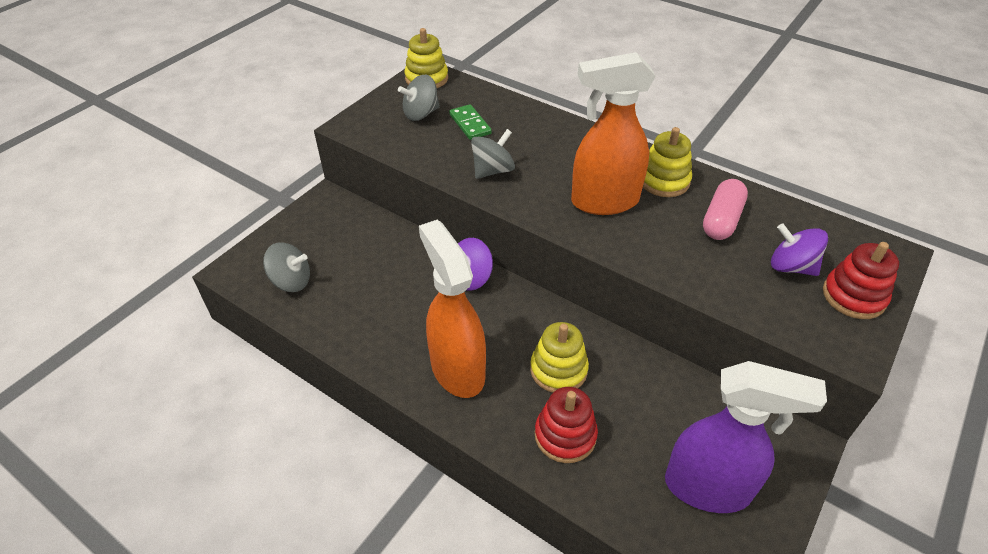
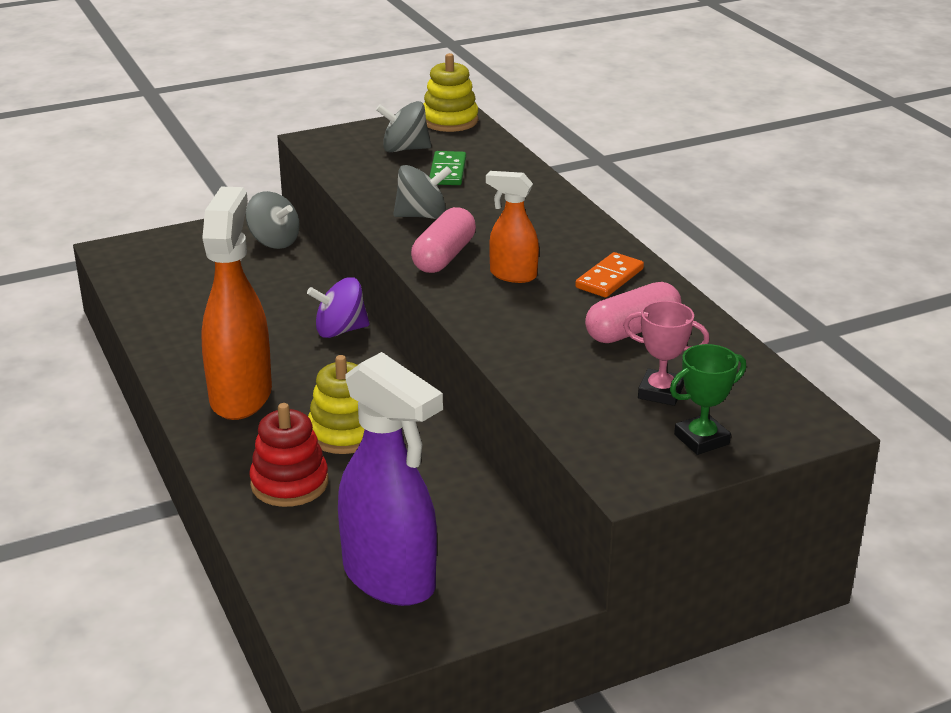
camera: 30 degrees right, 15 degrees down
grey spinning top [263,242,310,292] -> grey spinning top moved to [246,191,300,249]
orange spray bottle [571,52,656,215] -> orange spray bottle [486,171,539,283], size x0.53
yellow stacking toy [643,127,692,197] -> orange domino [575,252,644,298]
purple spinning top [771,223,828,276] -> pink trophy [623,301,710,406]
red stacking toy [823,242,899,319] -> green trophy [670,344,746,455]
none -> pink capsule [411,207,476,273]

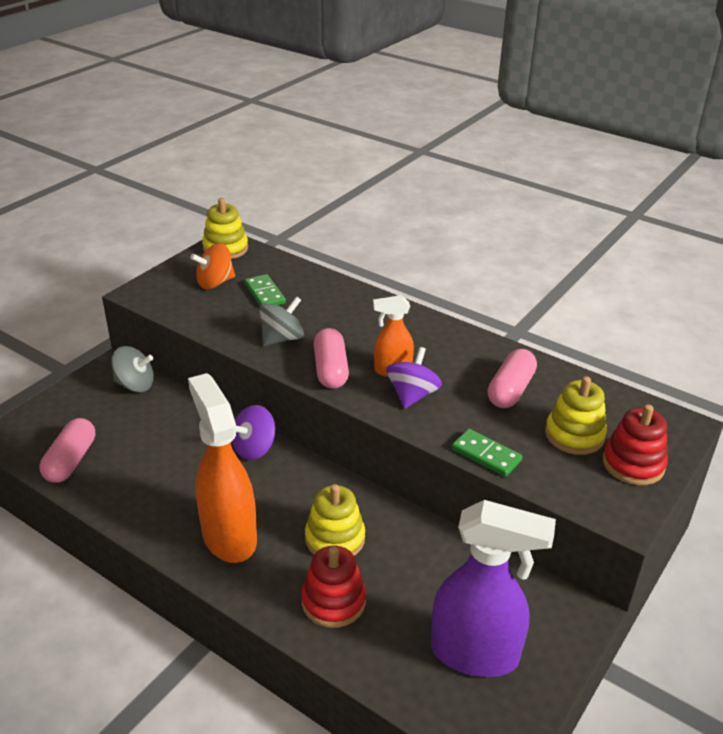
camera: 30 degrees left, 5 degrees up
grey spinning top [376,101,431,152] -> orange spinning top [190,243,235,289]
orange domino [575,252,644,298] -> none
pink trophy [623,301,710,406] -> yellow stacking toy [545,376,607,455]
green trophy [670,344,746,455] -> red stacking toy [603,404,668,485]
none -> pink capsule [40,418,95,483]
none -> purple spinning top [386,347,442,409]
none -> green domino [452,429,522,477]

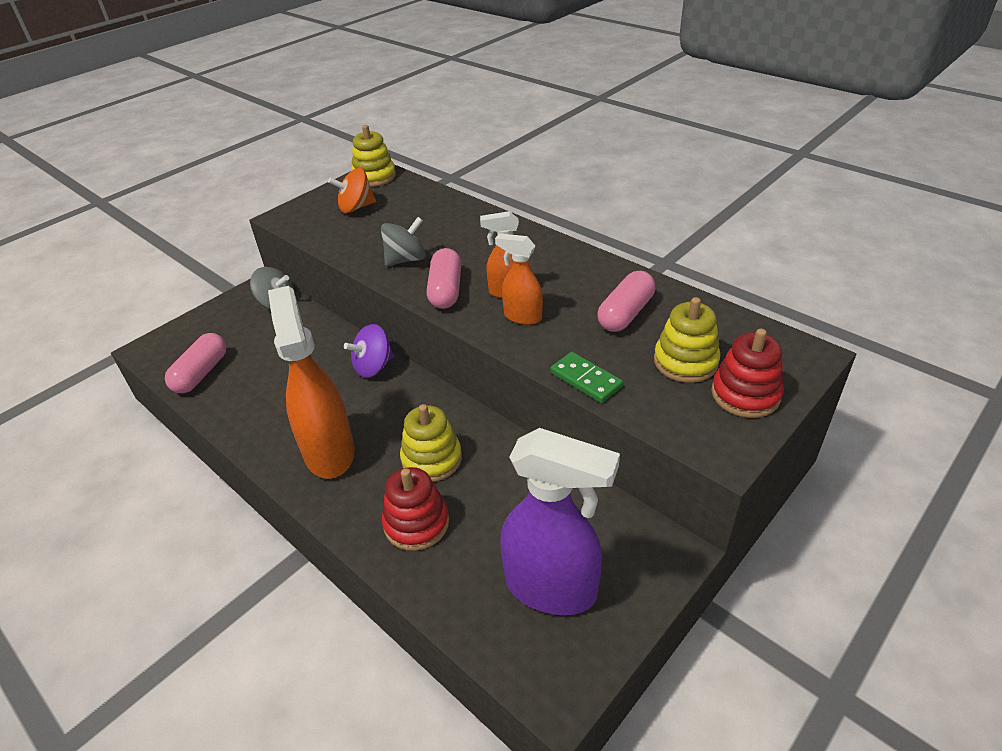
camera: 10 degrees right, 5 degrees up
green domino [244,274,286,305] -> none
purple spinning top [386,347,442,409] -> orange spray bottle [495,233,543,325]

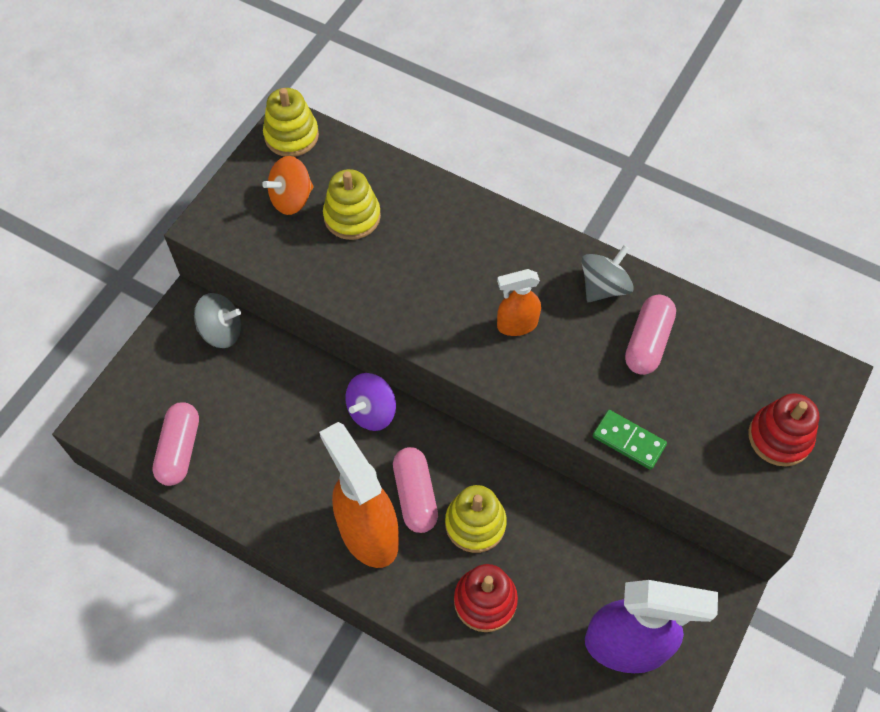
camera: 15 degrees left, 20 degrees up
grey spinning top [381,217,426,266] -> grey spinning top moved to [582,245,634,302]
pink capsule [427,248,462,309] -> pink capsule moved to [393,447,438,533]
orange spray bottle [495,233,543,325] -> none
yellow stacking toy [654,297,721,383] -> yellow stacking toy moved to [323,169,381,240]

